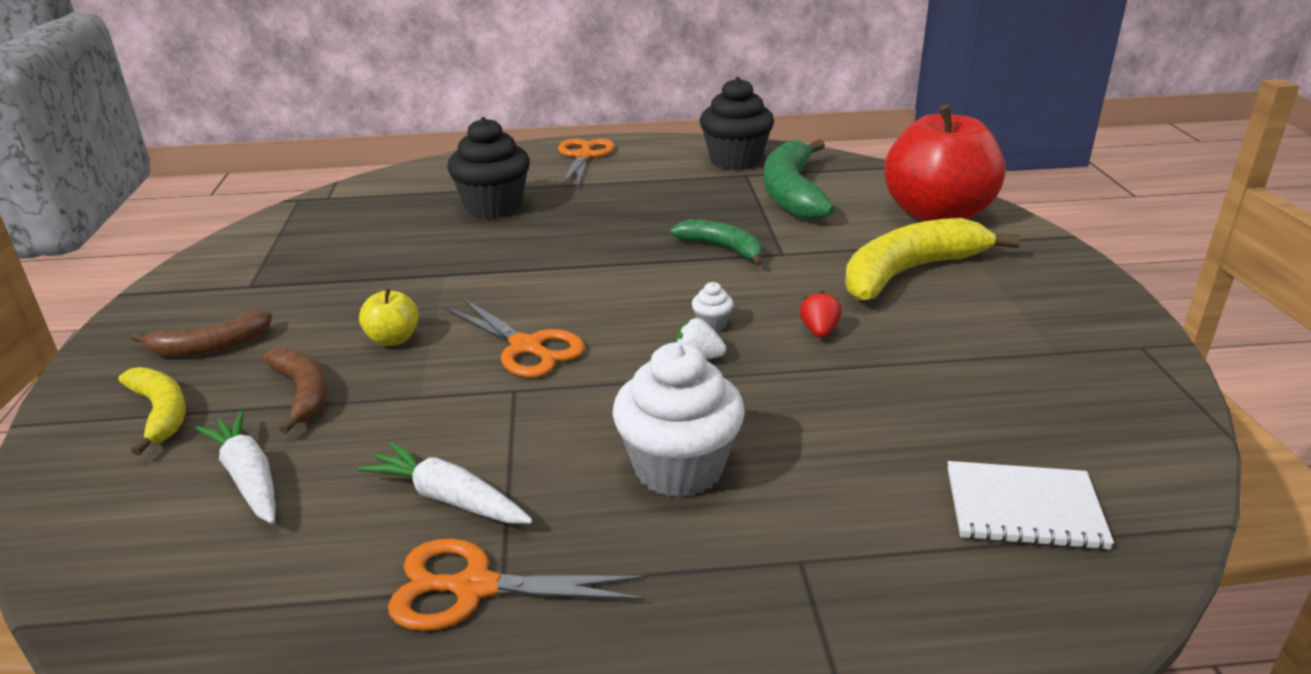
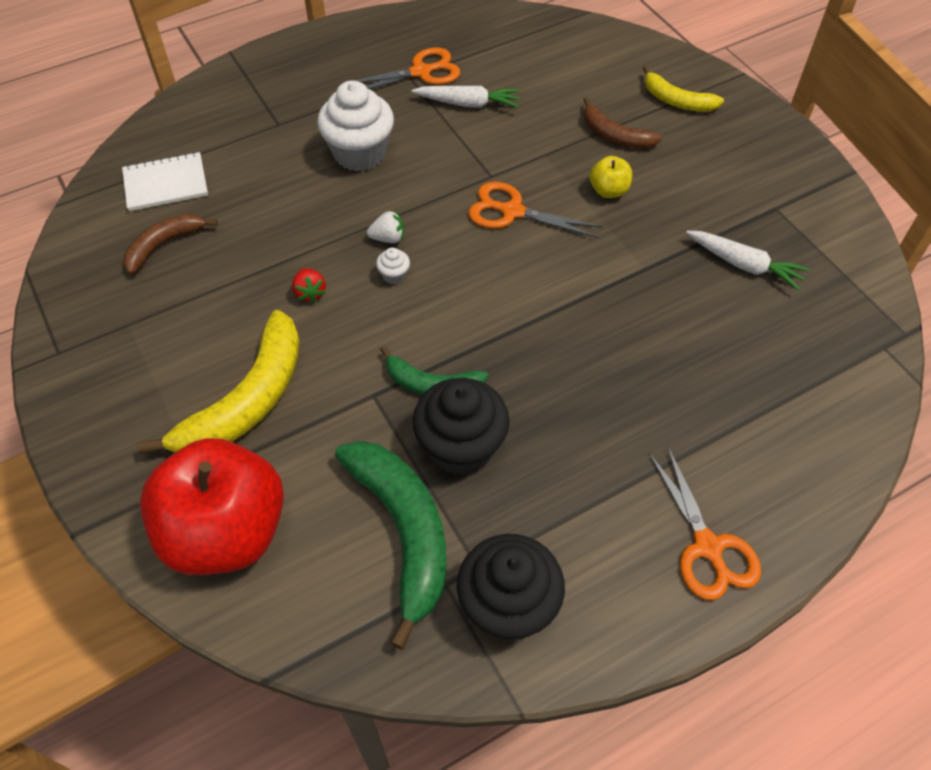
camera: 155 degrees right, 25 degrees up
brown banana [131,312,272,357] -> brown banana moved to [123,214,218,274]
white carrot [195,411,276,524] -> white carrot moved to [686,231,809,290]
black cupcake [447,117,530,219] -> black cupcake moved to [412,378,510,475]

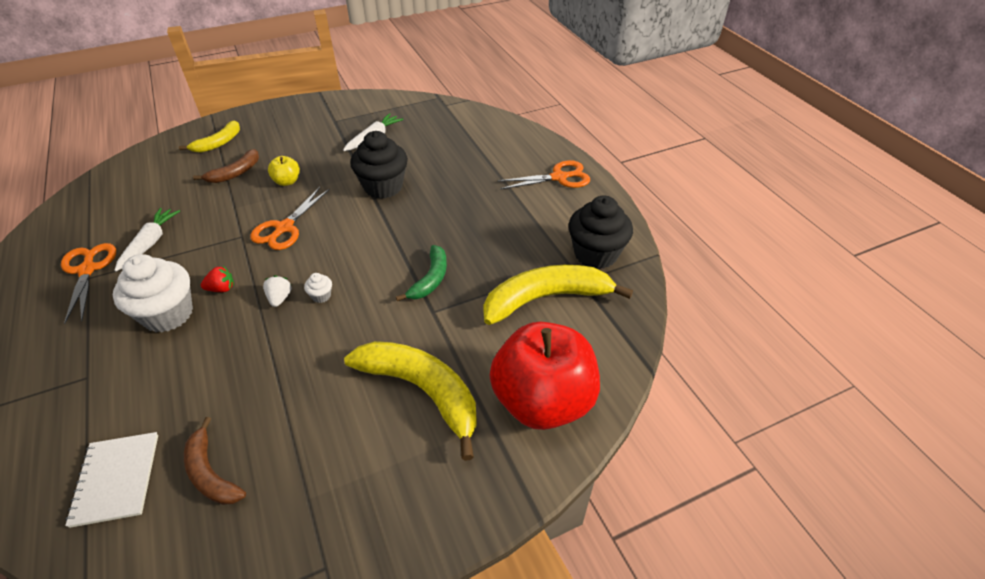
camera: 85 degrees left, 10 degrees down
red strawberry [292,268,326,303] -> red strawberry moved to [201,266,234,292]
green banana [335,441,447,650] -> yellow banana [483,265,633,325]
black cupcake [412,378,510,475] -> black cupcake moved to [350,131,408,199]

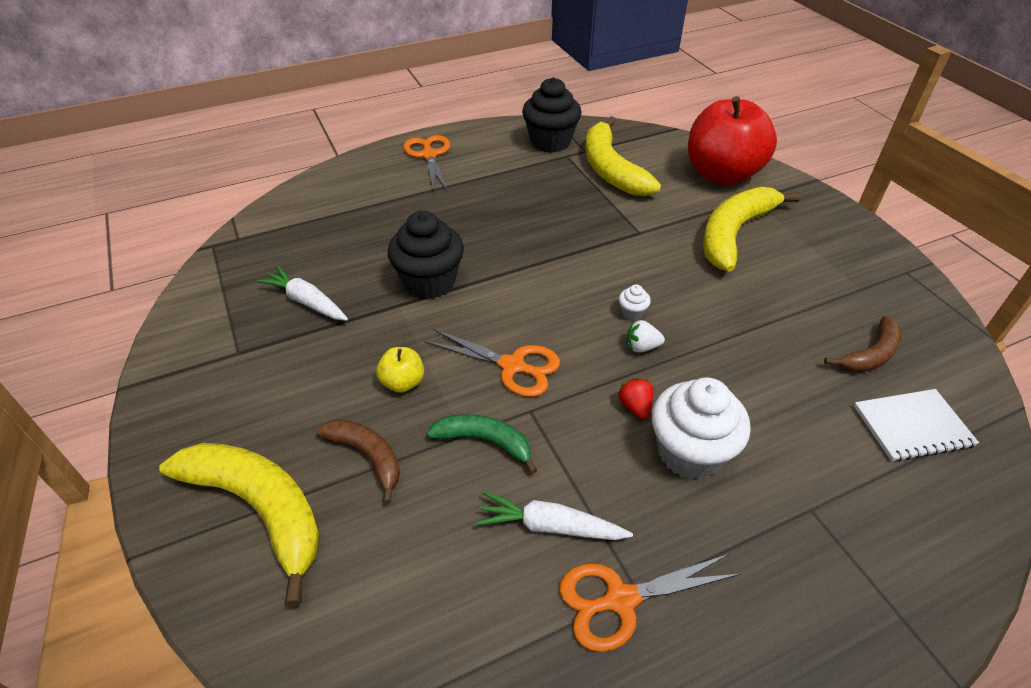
camera: 90 degrees left, 0 degrees up
yellow banana [179,120,240,153] -> yellow banana [159,443,320,607], size x1.76
green banana [396,245,447,301] -> green banana moved to [427,414,537,474]

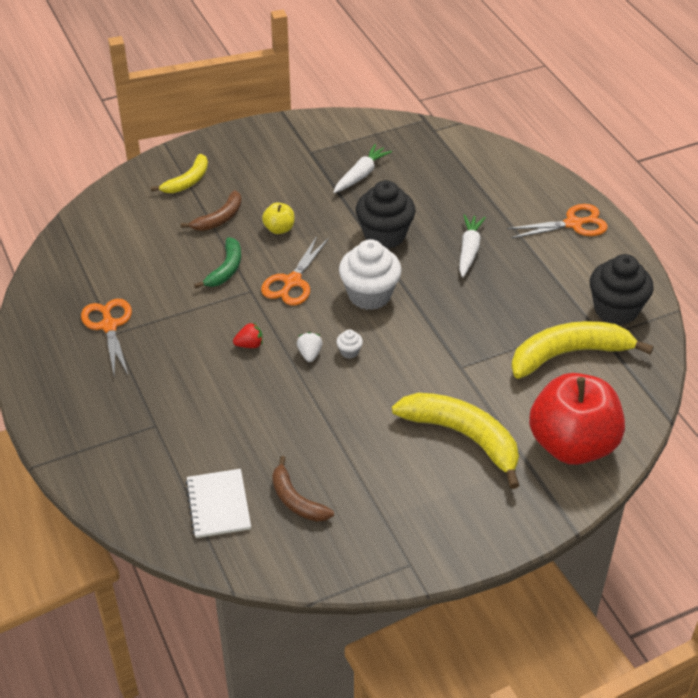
camera: 90 degrees right, 0 degrees up
yellow banana [159,443,320,607] -> yellow banana [151,154,208,193], size x0.57
white carrot [476,491,633,540] -> white carrot moved to [459,214,486,277]
white cupcake [652,377,751,480] -> white cupcake moved to [339,239,402,310]

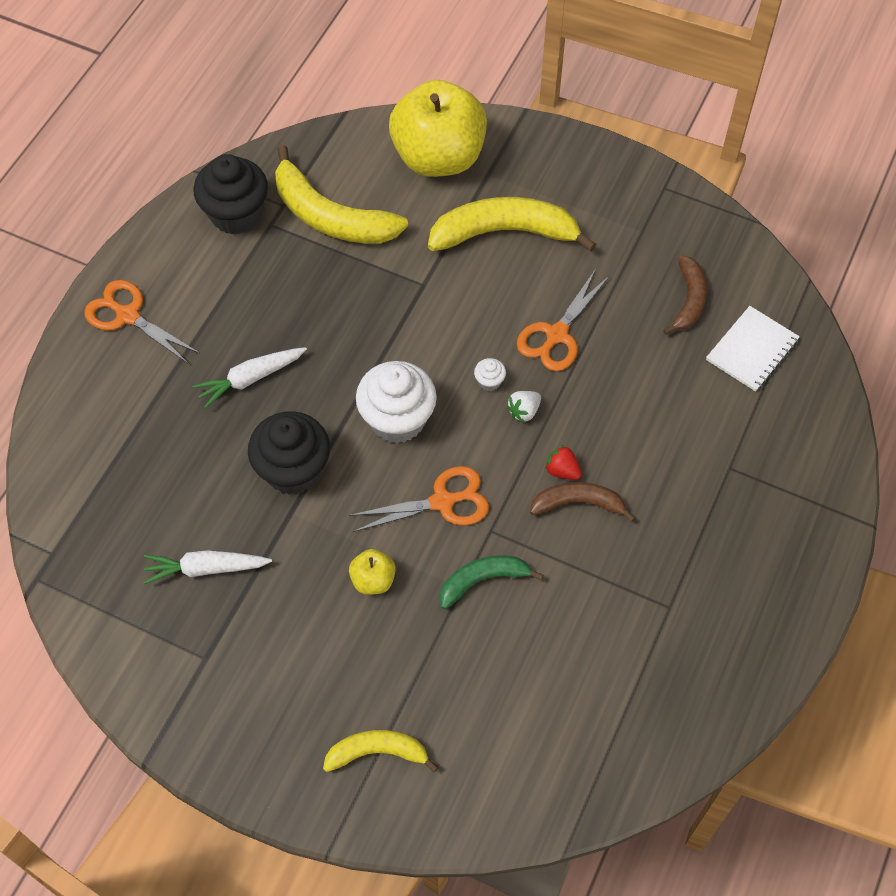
camera: 130 degrees left, 15 degrees up
orange scissors [81,299,132,374] -> orange scissors moved to [517,270,610,371]
brown banana [181,190,242,231] -> brown banana moved to [530,482,635,522]
yellow banana [392,393,520,489] -> yellow banana turned 90 degrees clockwise [428,197,596,251]
red apple [529,373,625,465] -> yellow apple [389,80,487,177]

